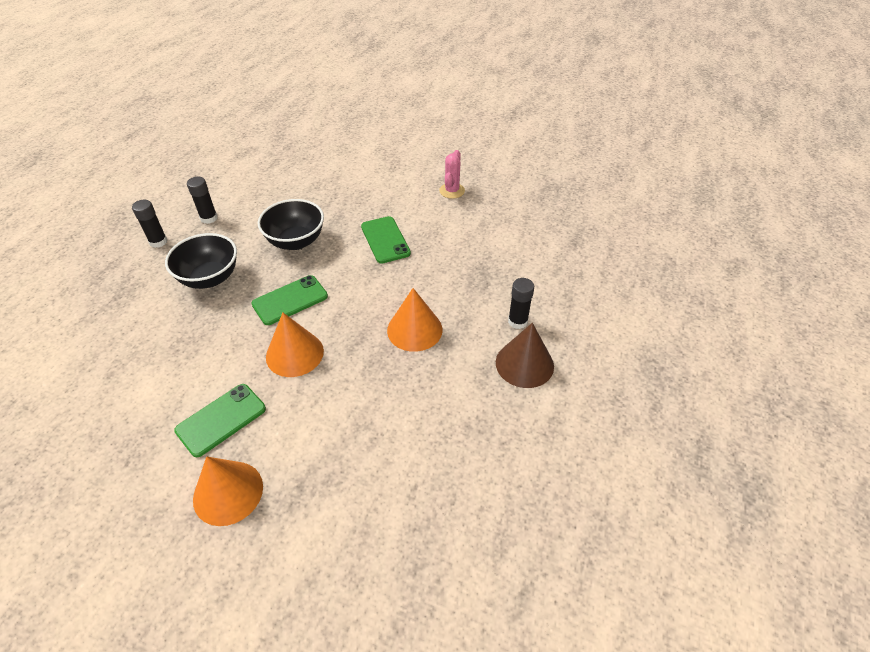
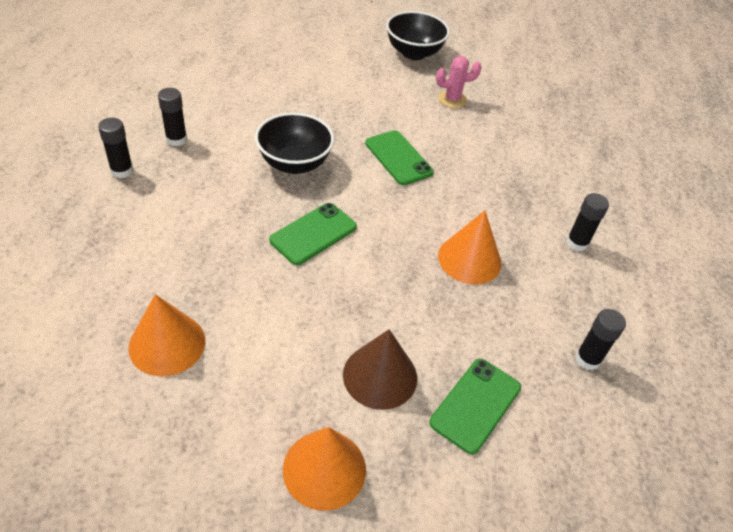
camera: 15 degrees left, 0 degrees up
black bowl [165,233,237,289] -> black bowl moved to [386,11,450,60]
green phone [174,384,266,457] -> green phone moved to [429,358,521,454]
orange cone [266,313,324,377] -> orange cone moved to [129,294,205,376]
pink cactus [439,150,465,199] -> pink cactus turned 75 degrees clockwise [436,56,482,108]
brown cone [496,323,554,388] -> brown cone moved to [343,329,417,410]
none -> black glue stick [575,309,626,370]

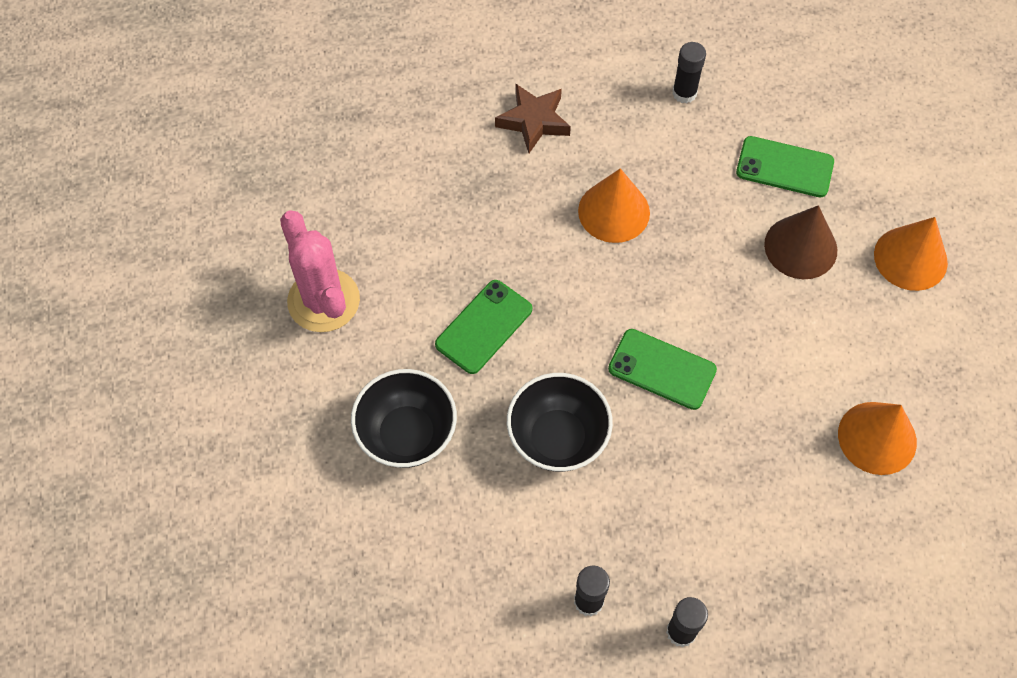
camera: 105 degrees left, 15 degrees up
black bowl [386,11,450,60] -> black bowl moved to [351,369,457,468]
pink cactus [436,56,482,108] -> pink cactus [280,210,360,332], size x1.68
black glue stick [566,193,609,251] -> brown star [495,84,571,153]

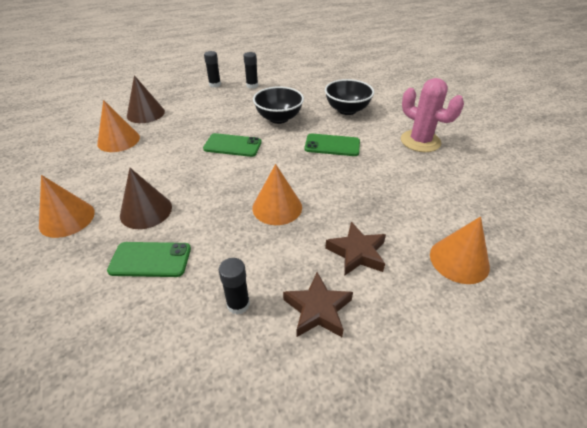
camera: 165 degrees right, 20 degrees down
green phone [435,280,532,374] -> green phone turned 75 degrees clockwise [305,134,360,156]
none -> brown cone [127,75,165,123]
none -> brown star [283,272,353,337]
none -> orange cone [430,216,490,284]

